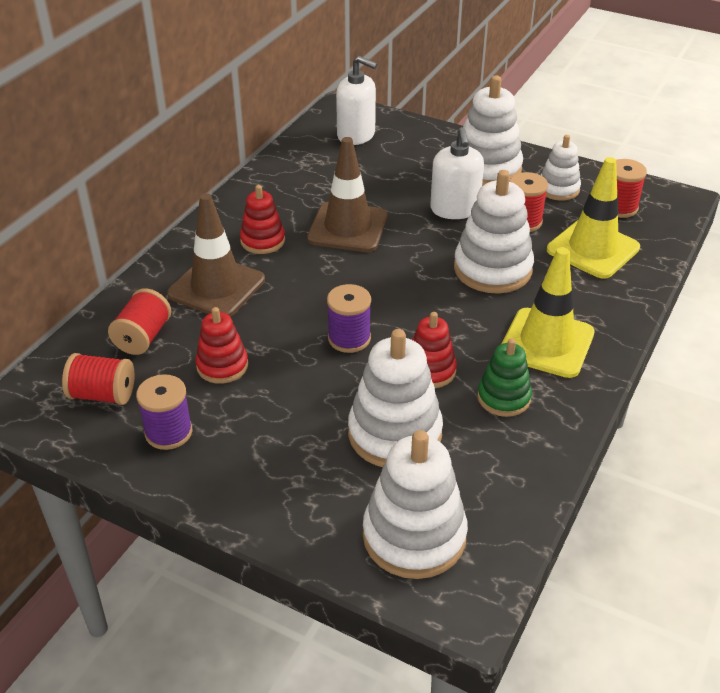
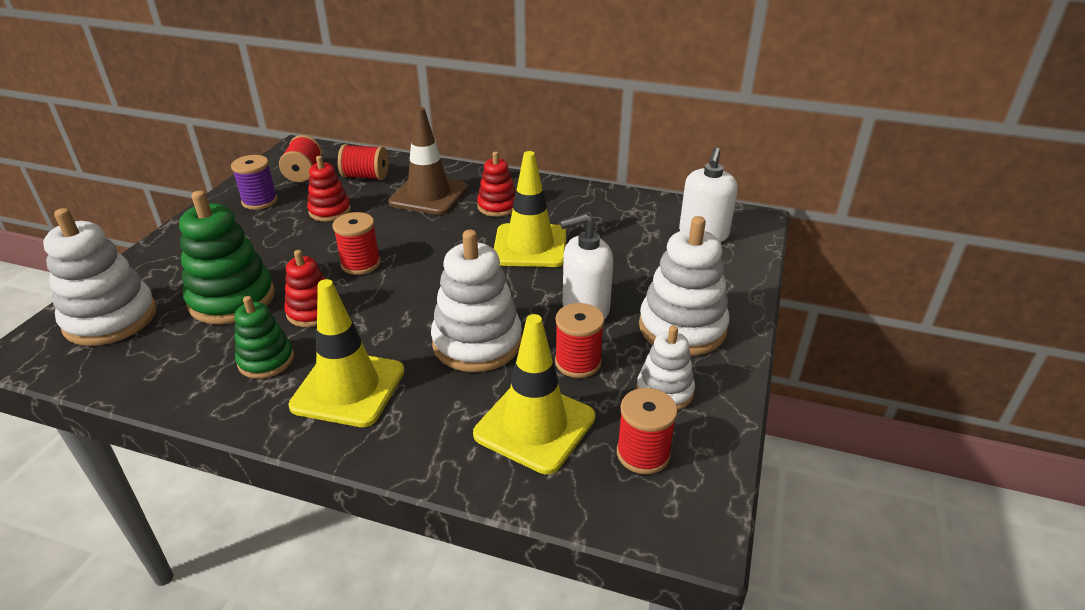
camera: 80 degrees right, 5 degrees down
brown traffic cone [307,137,388,252] -> yellow traffic cone [494,151,566,267]
purple spool [327,284,371,353] -> red spool [333,212,381,275]
white stacking toy [348,329,443,467] -> green stacking toy [179,191,275,324]

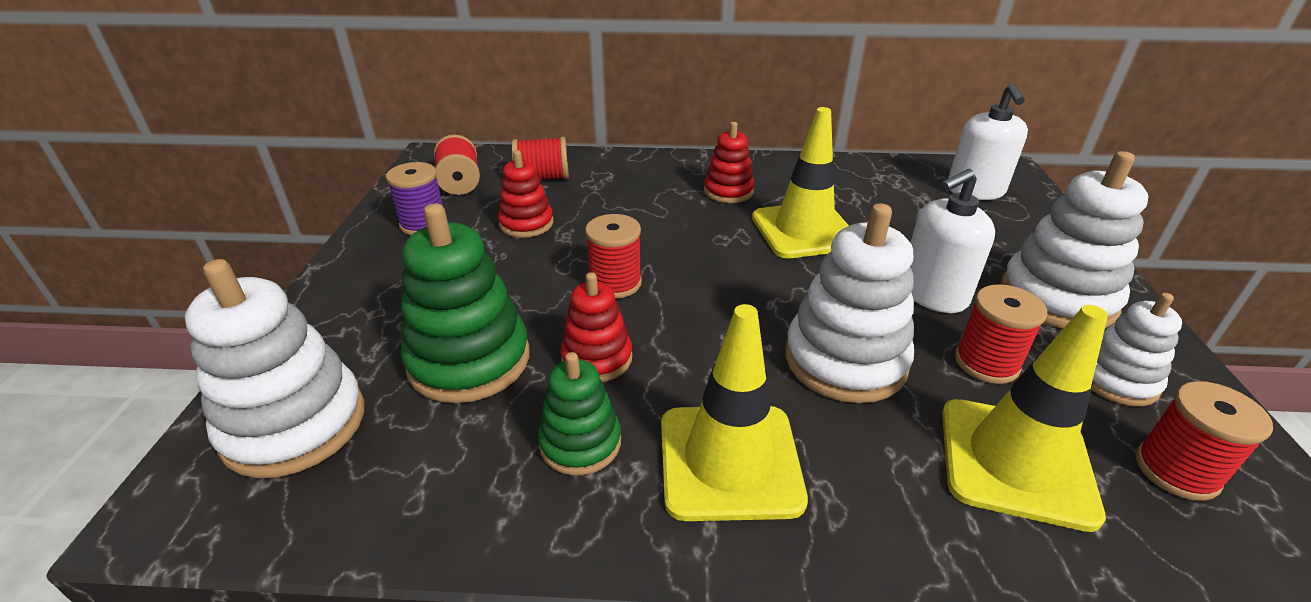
camera: 15 degrees left, 0 degrees up
brown traffic cone [388,107,468,215] -> none

